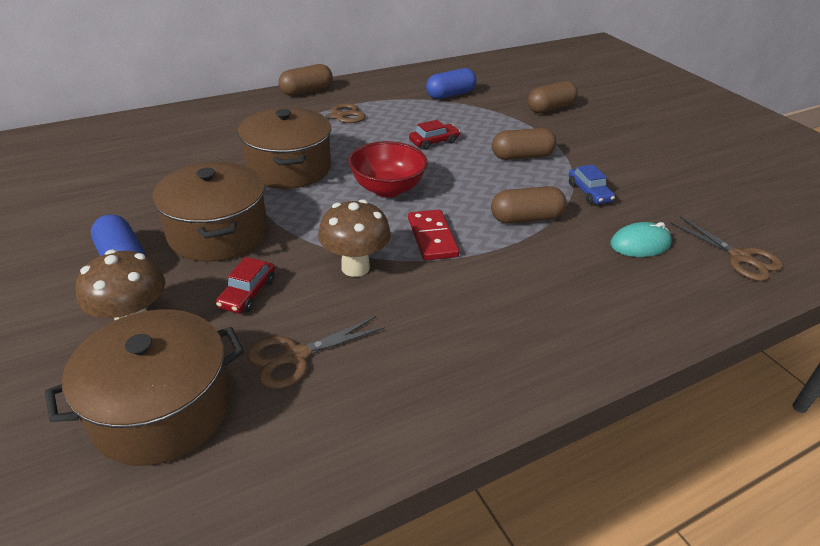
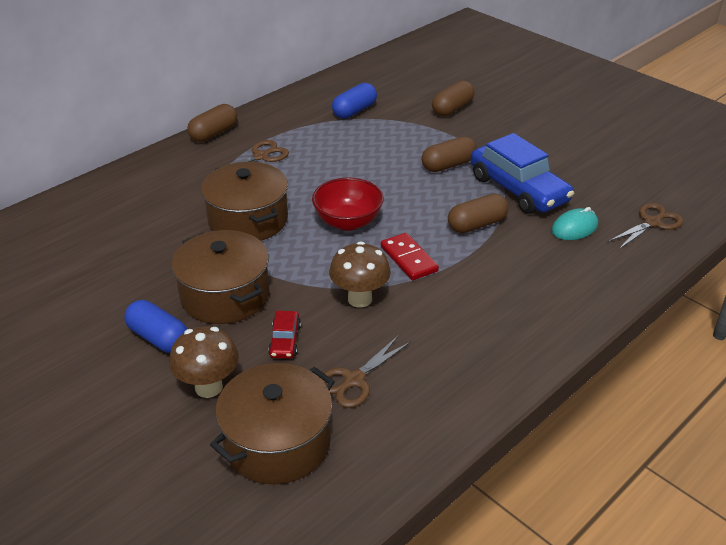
camera: 15 degrees left, 0 degrees up
red car [409,120,460,150] -> none
blue car [569,164,615,204] -> blue car [471,133,574,214], size x2.23
brown scissors [670,216,783,281] -> brown scissors turned 75 degrees counterclockwise [608,203,684,249]

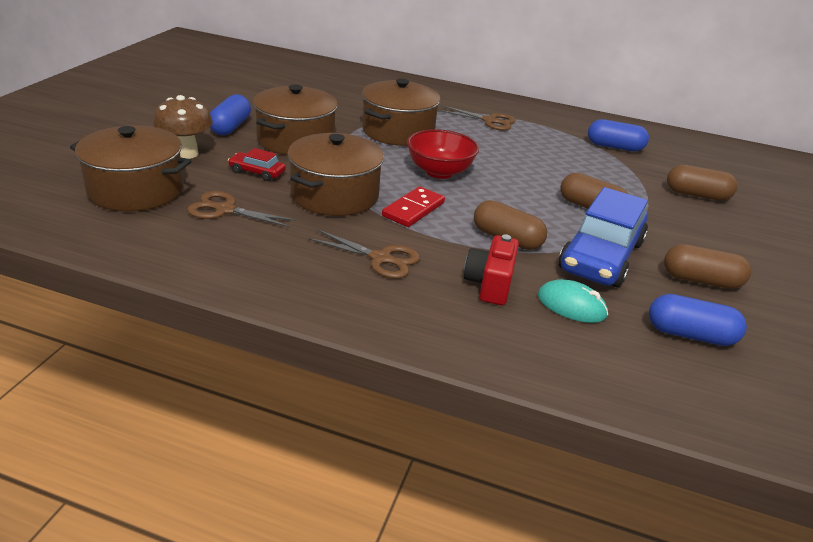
camera: 60 degrees right, 5 degrees down
brown capsule [187,104,237,142] -> brown capsule moved to [664,244,751,289]
red car [268,311,301,359] -> red car turned 45 degrees clockwise [228,148,286,181]
brown mushroom [329,241,391,307] -> brown pot [288,133,384,216]
brown scissors [608,203,684,249] -> brown scissors moved to [309,229,420,279]
none -> red camera [464,234,519,305]
none -> blue capsule [649,294,747,346]

